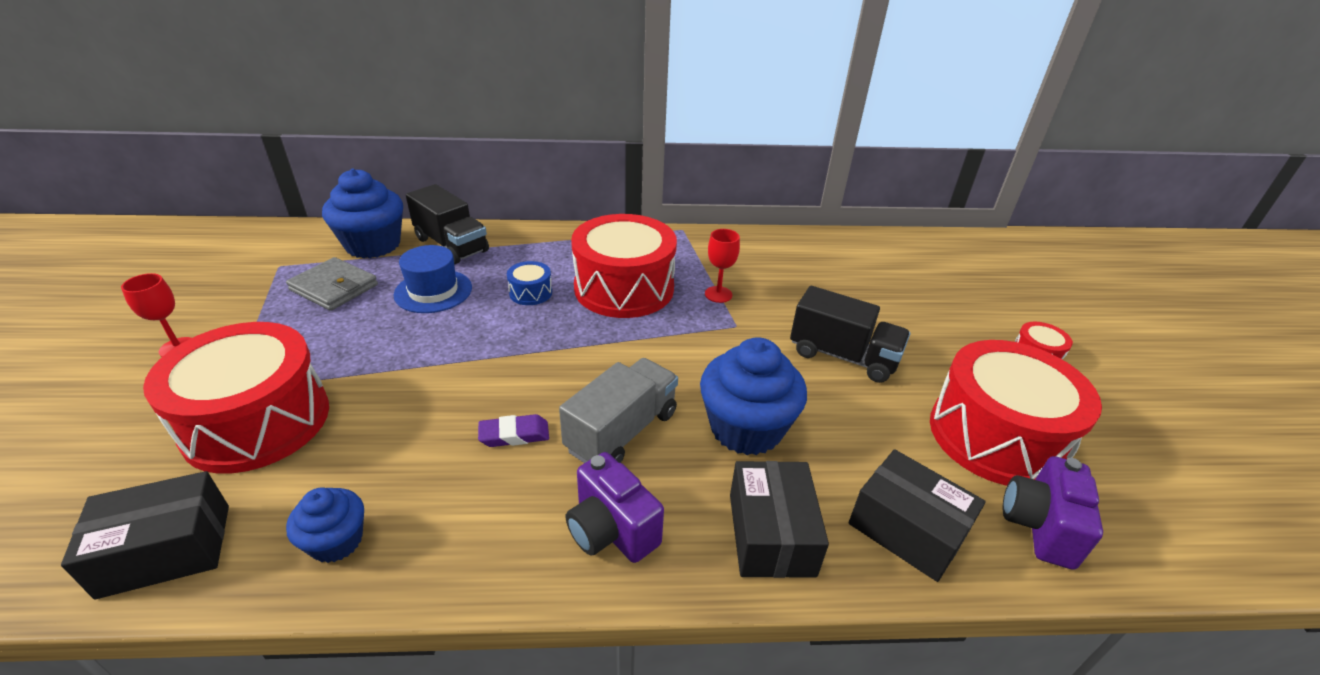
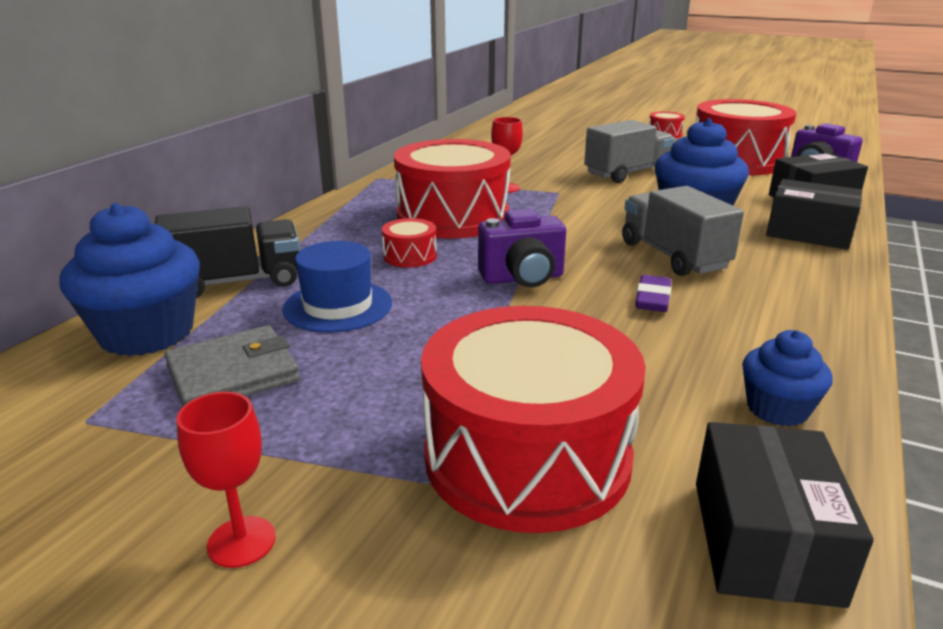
camera: 60 degrees left, 10 degrees down
blue drum [507,261,552,305] -> red drum [382,218,437,267]
purple camera [566,452,664,563] -> purple camera moved to [478,209,566,287]
black truck [790,286,910,383] -> grey truck [584,120,675,183]

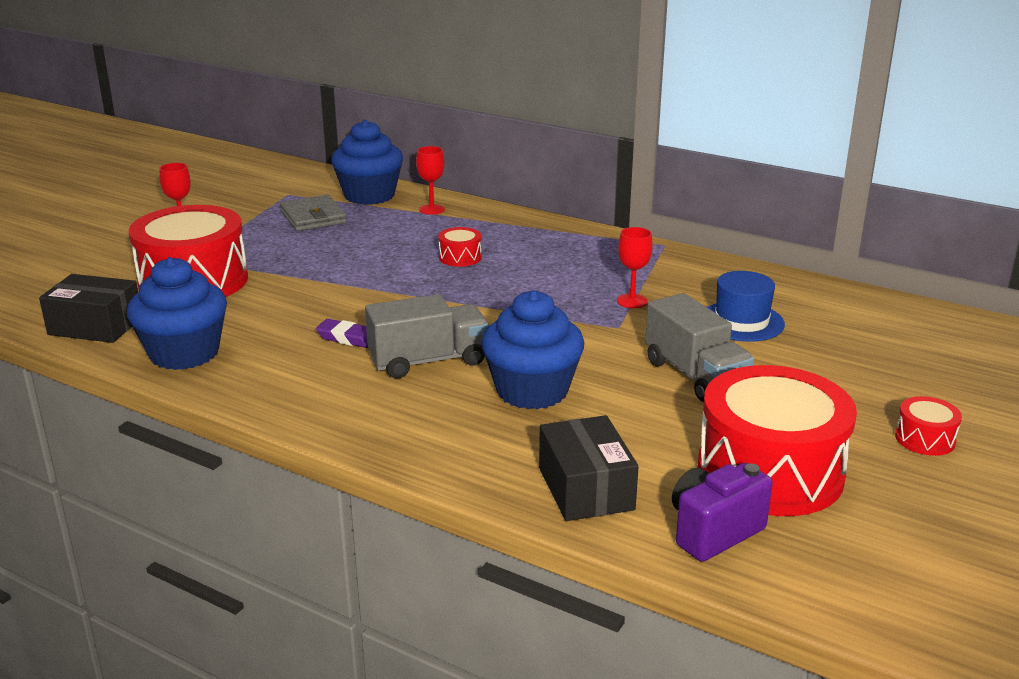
camera: 95 degrees right, 0 degrees up
black truck [155,206,300,298] -> red goblet [416,146,445,215]
blue hat [283,241,392,333] -> blue hat moved to [707,271,785,342]
red drum [394,139,511,239] -> none
purple camera [478,209,566,287] -> none
blue cupcake [742,330,833,427] -> blue cupcake [127,257,227,370], size x1.80
black box [766,179,862,249] -> none

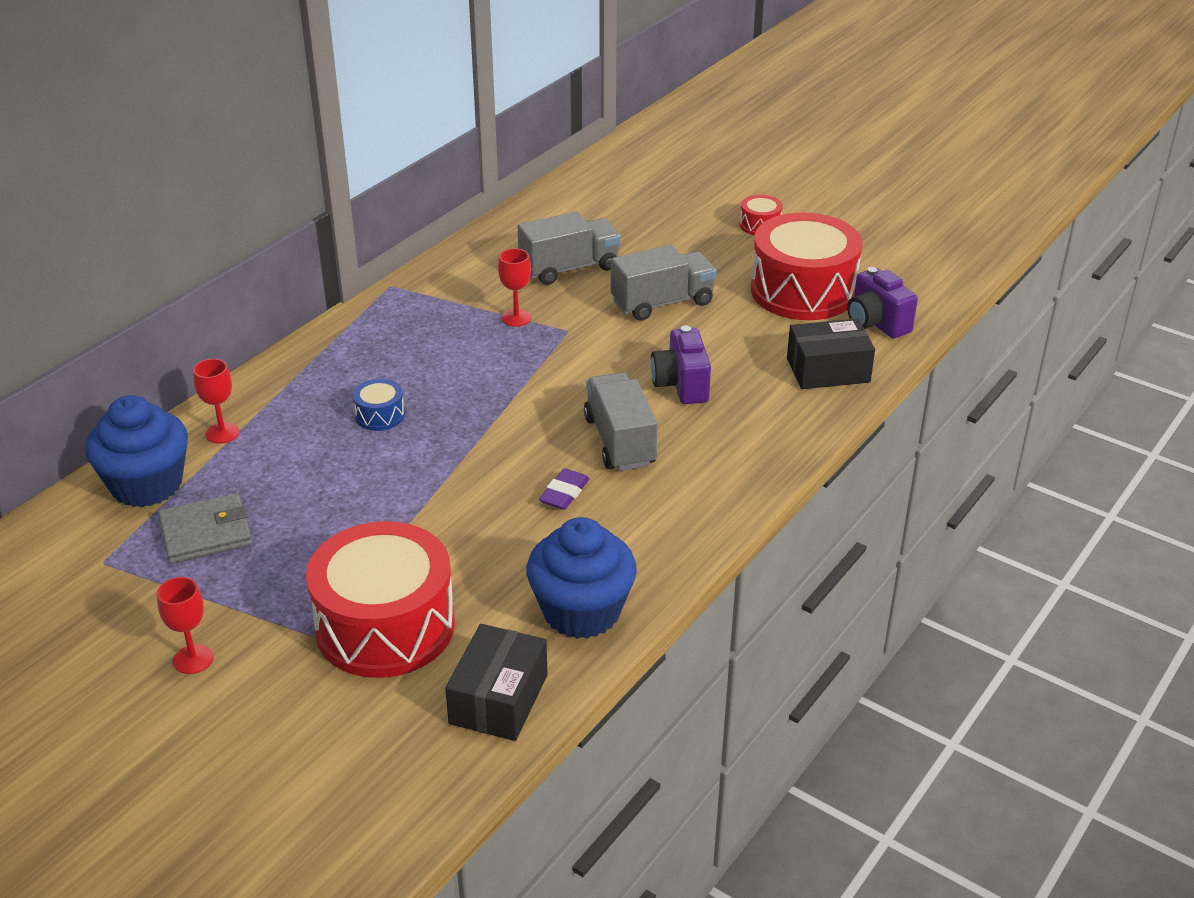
camera: 85 degrees left, 10 degrees up
red drum [438,227,482,267] -> blue drum [353,379,405,431]
blue cupcake [481,290,584,409] -> purple camera [651,325,711,404]
blue hat [707,271,785,342] -> grey truck [518,212,621,285]

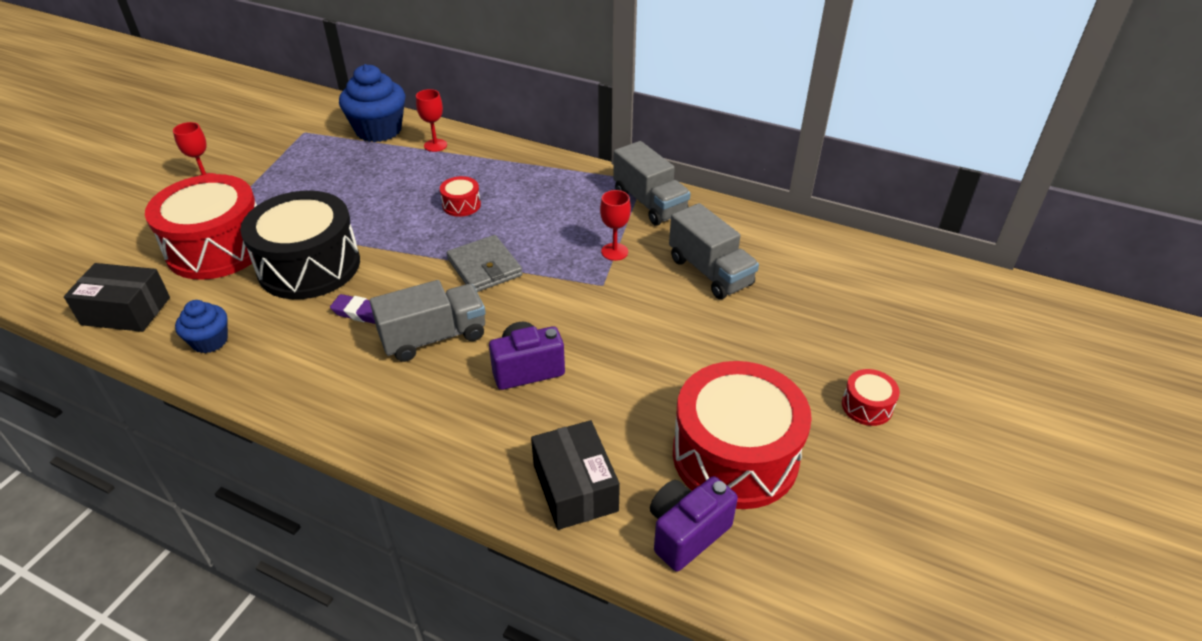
camera: 80 degrees right, 5 degrees up
grey wallet [158,493,252,564] -> grey wallet moved to [447,235,523,292]
blue drum [353,379,405,431] -> red drum [440,176,481,217]
blue cupcake [526,517,637,639] -> blue cupcake [175,300,228,353], size x0.56
grey truck [611,245,717,321] -> grey truck moved to [613,141,691,225]
none -> black drum [240,191,360,299]

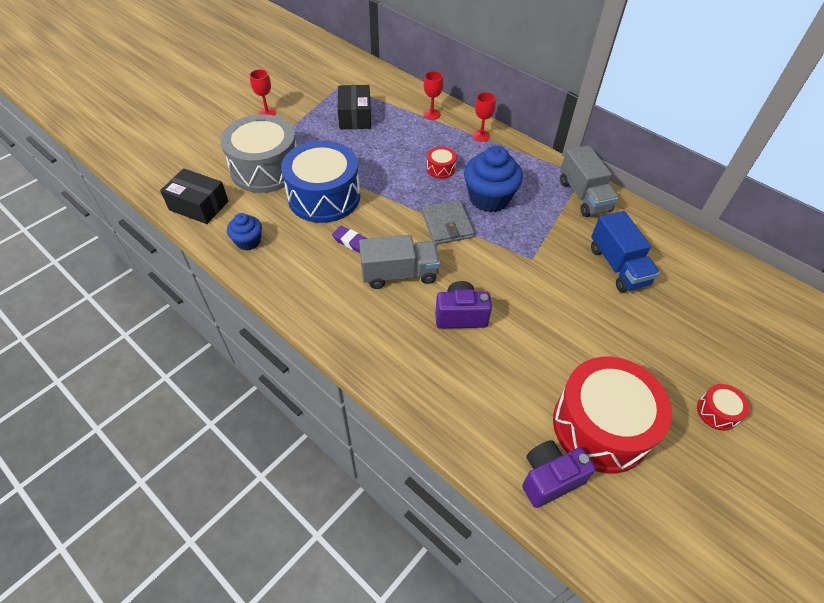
camera: 15 degrees right, 10 degrees up
red drum [145,174,257,280] -> grey drum [220,114,297,193]
black drum [240,191,360,299] -> blue drum [281,140,360,223]
blue cupcake [339,64,406,142] -> blue cupcake moved to [464,146,523,213]
black box [531,420,620,530] -> black box moved to [337,85,371,129]
red goblet [600,190,631,261] -> red goblet moved to [472,92,496,142]
grey truck [669,203,759,299] -> blue truck [591,211,660,292]

